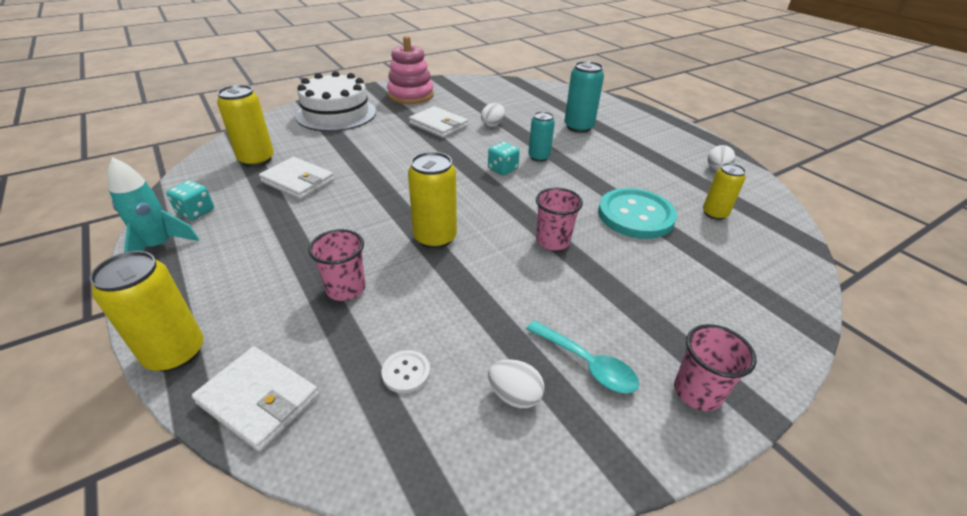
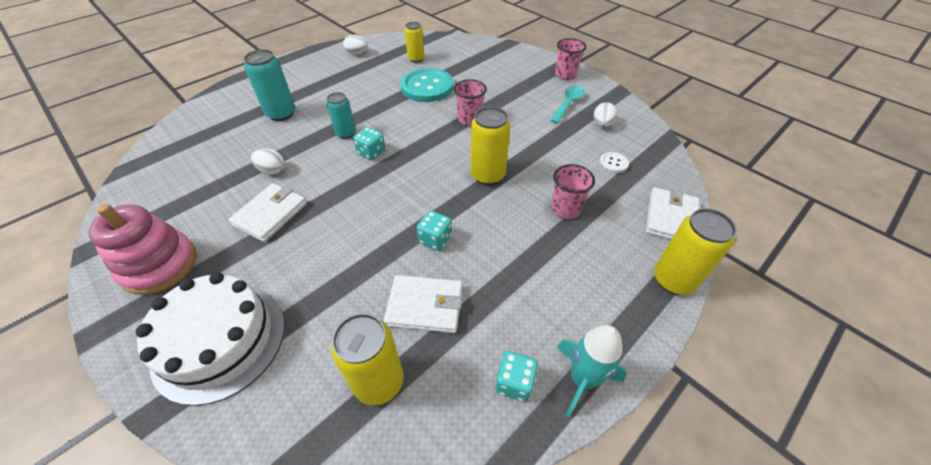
camera: 100 degrees left, 10 degrees up
white wallet [259,157,334,200] -> white wallet turned 75 degrees clockwise [383,275,462,333]
none -> turquoise dice [417,211,452,251]

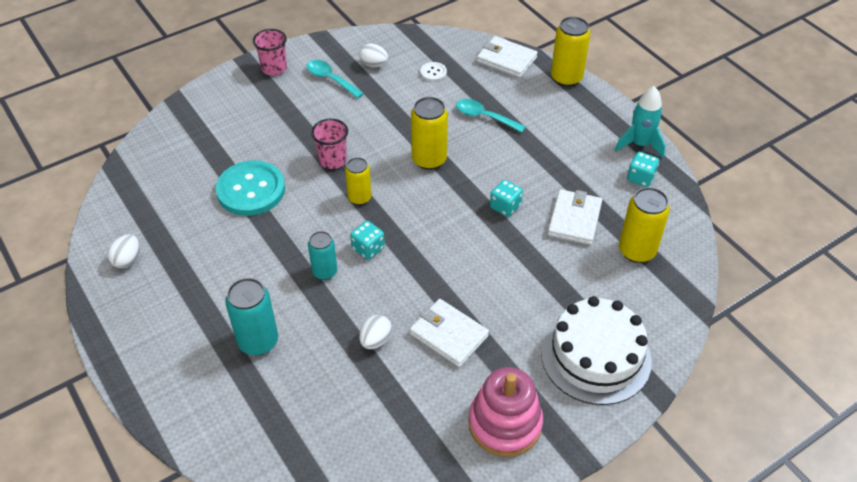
camera: 80 degrees left, 0 degrees up
yellow can [405,22,424,63] -> yellow can moved to [345,157,372,205]
pink cup [551,164,595,219] -> turquoise spoon [456,99,526,133]

